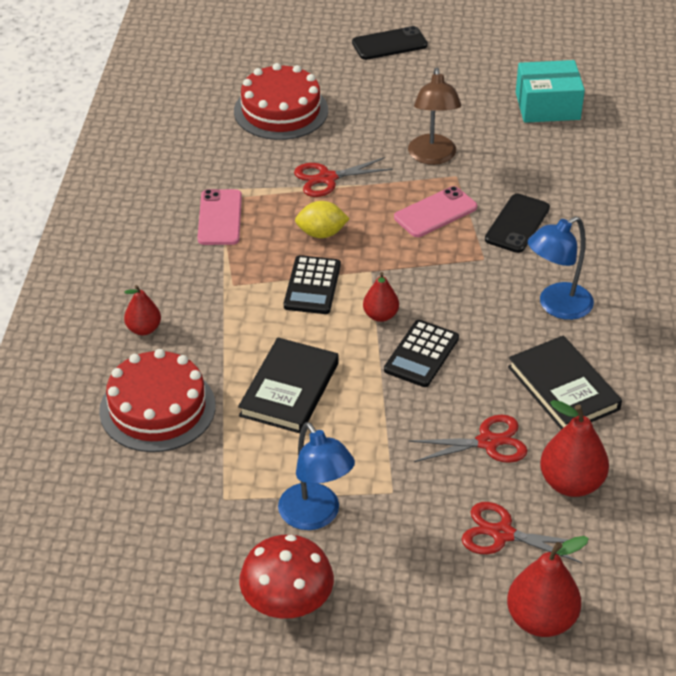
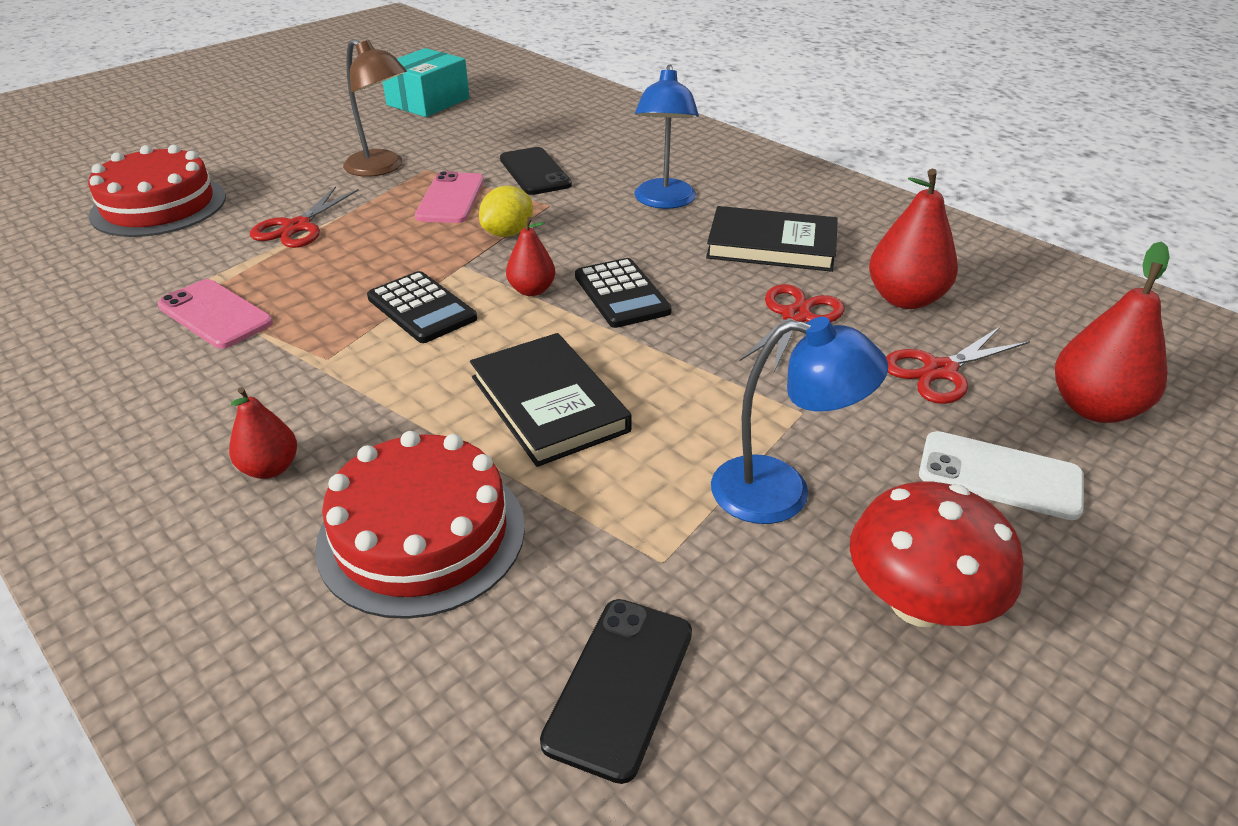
camera: 50 degrees left, 5 degrees down
yellow lemon [295,201,350,238] -> yellow lemon moved to [479,186,533,237]
black phone [352,26,428,60] -> black phone moved to [540,599,692,784]
none -> white phone [919,431,1084,520]

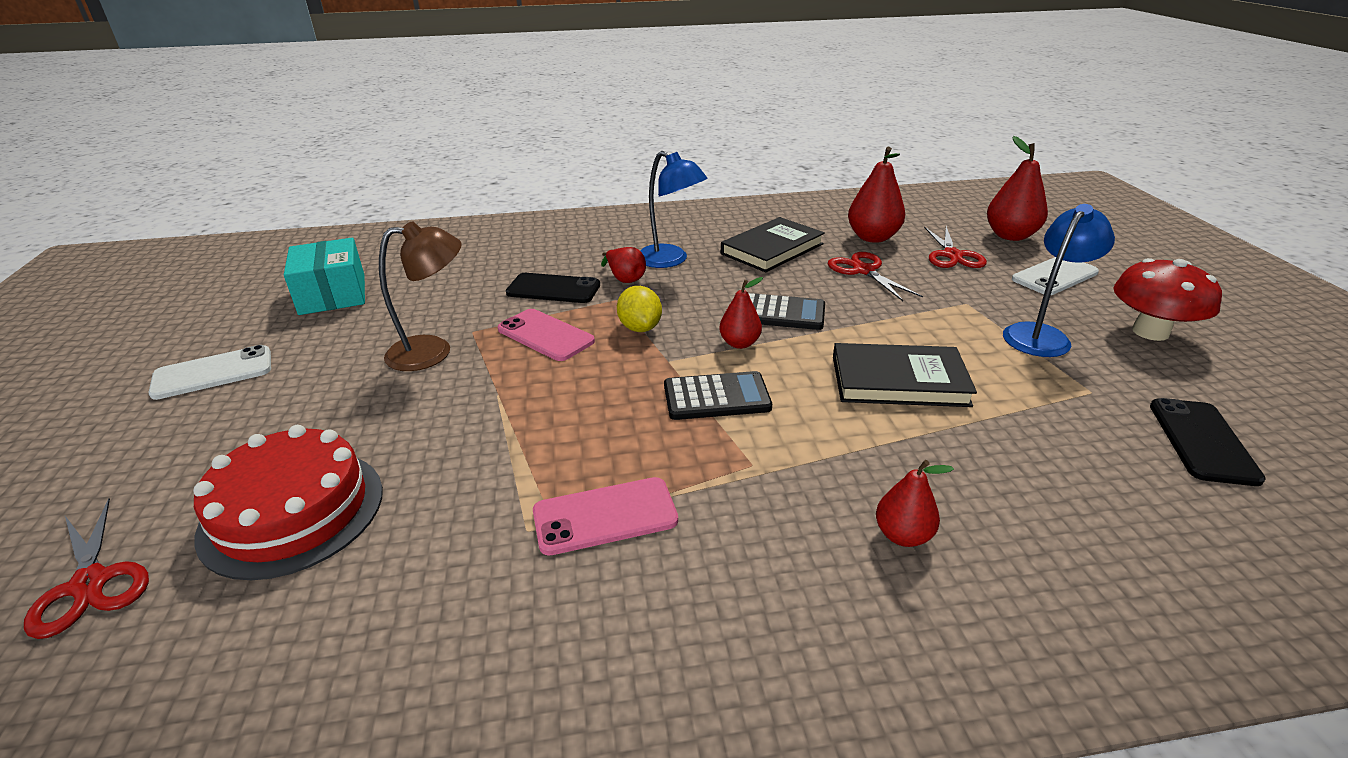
camera: 55 degrees left, 5 degrees down
red scissors [250,186,359,248] -> red scissors moved to [24,498,149,639]
red cake [315,431,525,619] -> none
black phone [540,599,692,784] -> black phone turned 45 degrees clockwise [1150,398,1266,486]
none -> white phone [148,345,271,400]
none -> red pear [601,247,646,283]

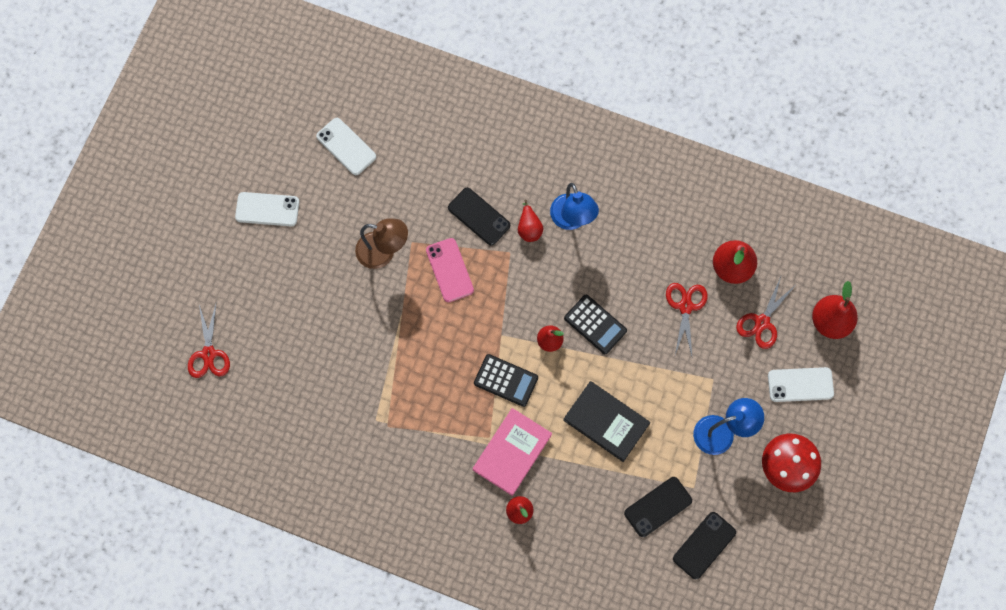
camera: 30 degrees right, 40 degrees up
red cake [193,425,383,580] -> none
turquoise box [284,238,365,315] -> white phone [316,118,376,175]
pink phone [533,477,678,556] -> none
yellow lemon [617,286,662,332] -> none
black book [721,217,825,272] -> none
none -> pink book [473,408,552,496]
none -> black phone [624,477,692,537]

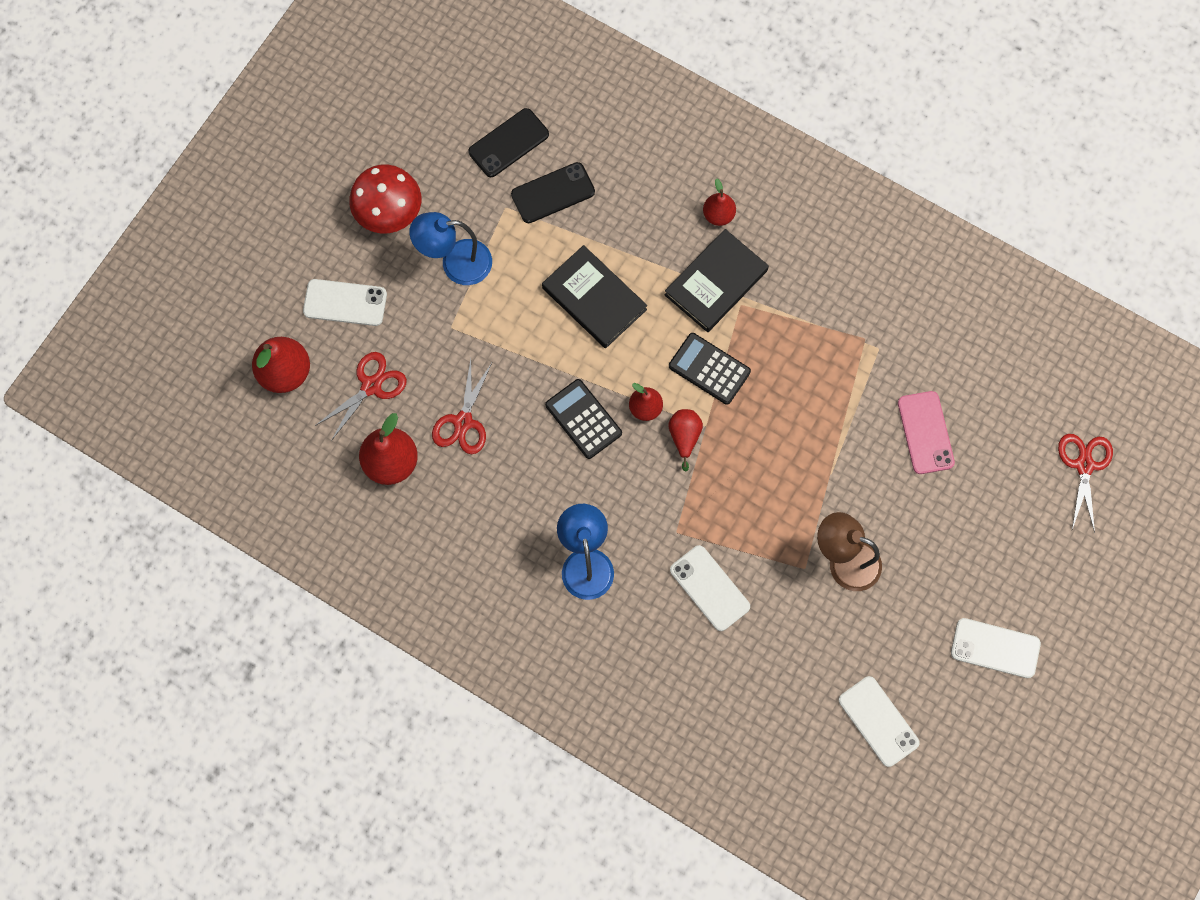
camera: 170 degrees left, 0 degrees up
pink phone [426,238,474,302] -> pink phone moved to [898,391,955,474]
black phone [448,188,510,246] -> white phone [670,545,750,631]
pink book [473,408,552,496] -> black book [665,229,769,332]
red pear [518,200,544,242] -> red pear moved to [668,409,703,471]

